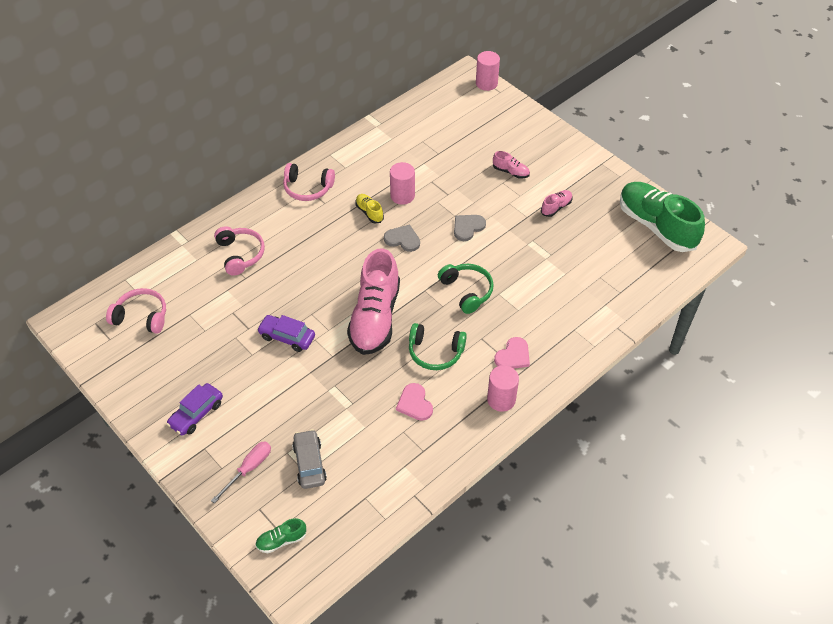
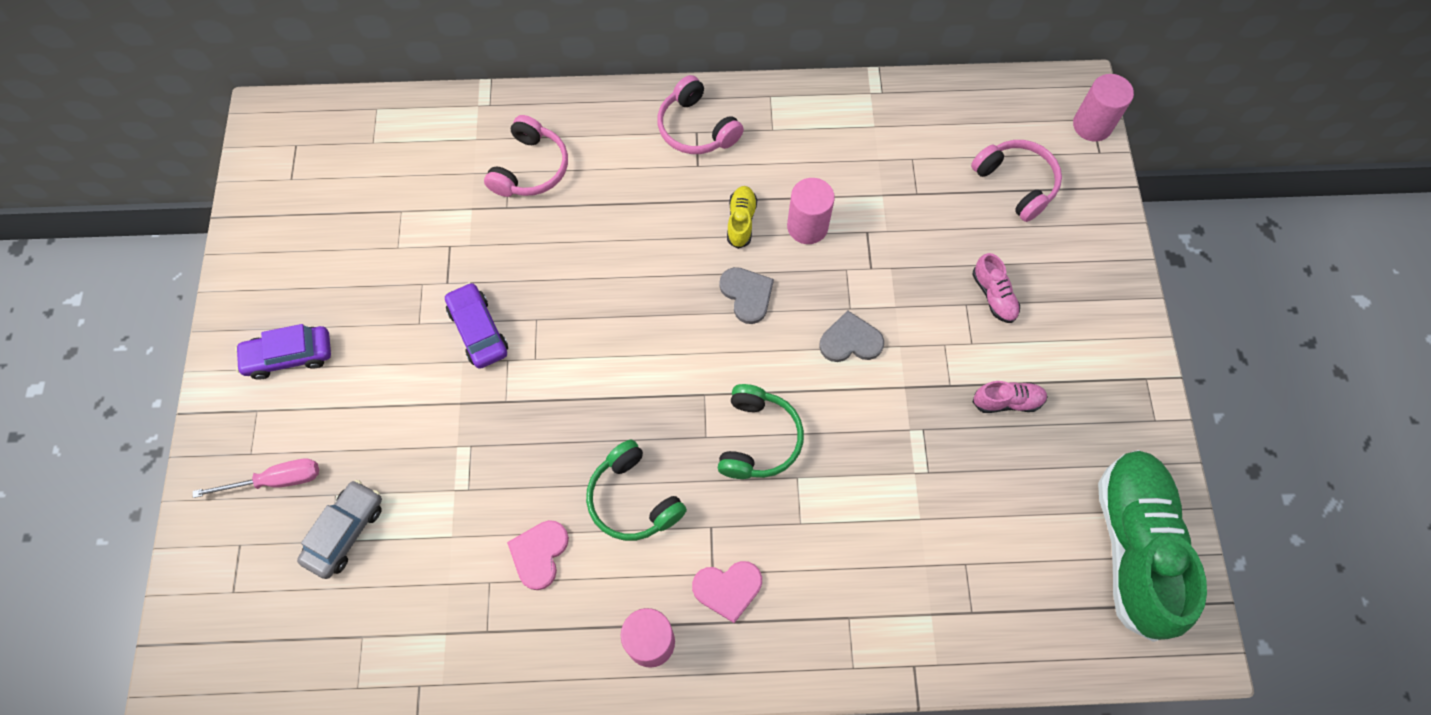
camera: 40 degrees right, 15 degrees up
pink headphones [106,288,166,334] -> pink headphones moved to [971,140,1062,222]
green shoe [255,518,307,553] -> none
pink shoe [347,248,400,355] -> none

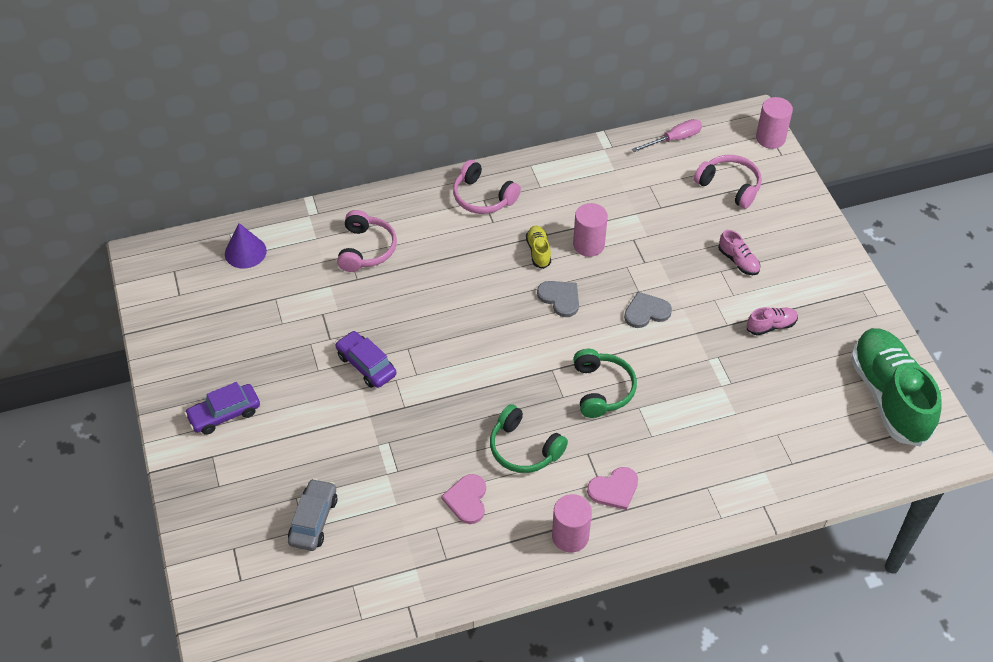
camera: 15 degrees left, 15 degrees down
pink screwdriver [193,459,319,498] -> pink screwdriver moved to [632,119,702,152]
none -> purple cone [225,223,267,268]

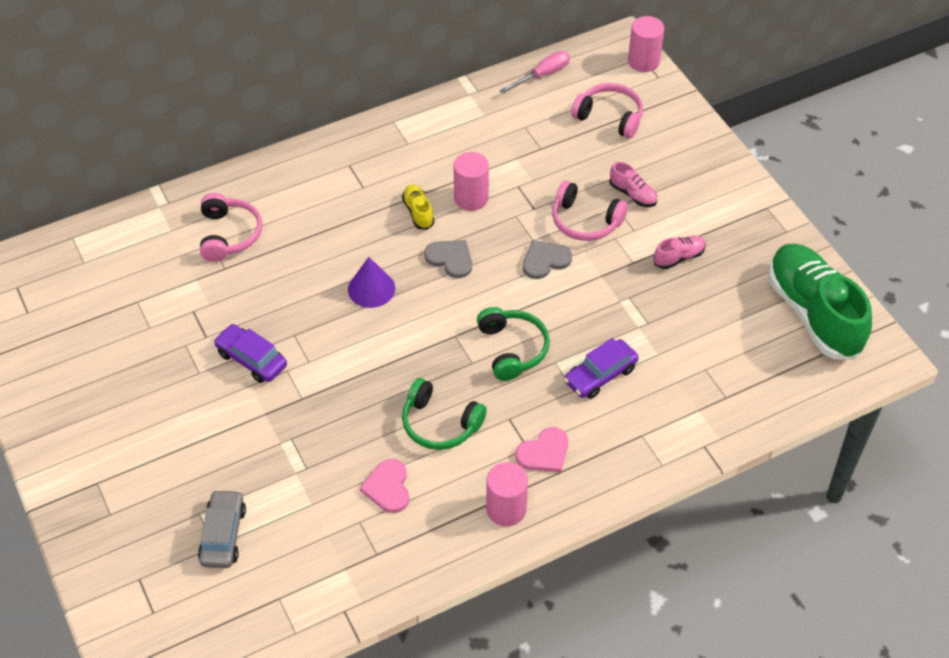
camera: 10 degrees left, 0 degrees up
purple car [184,382,260,435] -> purple car moved to [564,338,639,399]
purple cone [225,223,267,268] -> purple cone moved to [348,257,395,308]
pink headphones [453,160,521,214] -> pink headphones moved to [552,180,628,241]

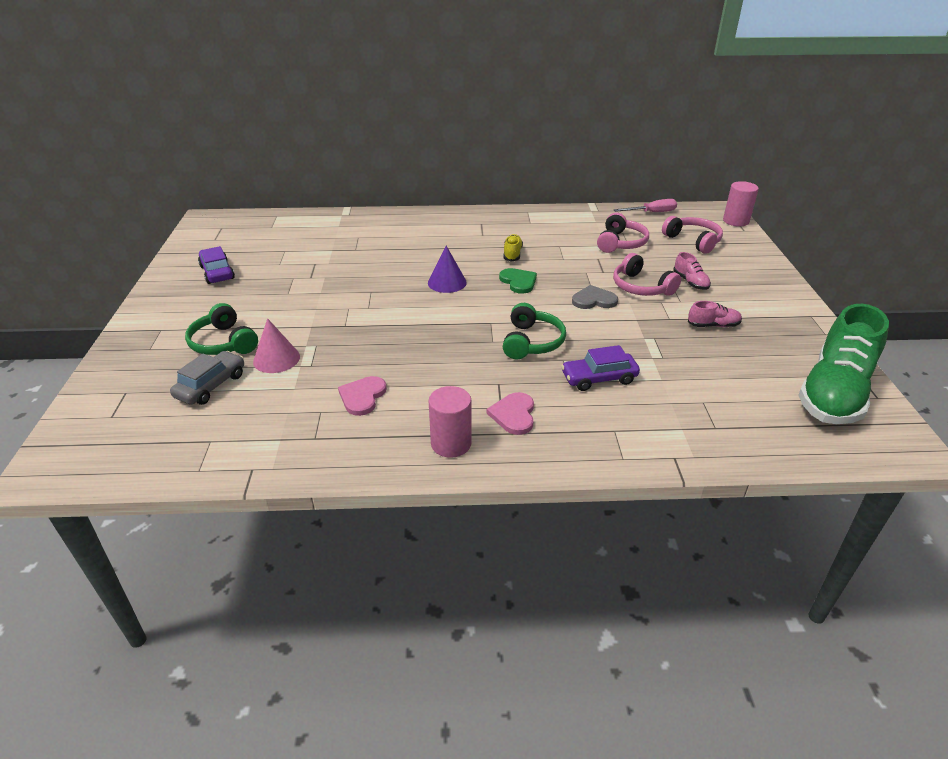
camera: 25 degrees right, 15 degrees down
pink headphones [200,193,262,262] -> pink headphones moved to [597,213,649,253]
purple car [214,324,287,383] -> purple car moved to [198,246,235,284]
green headphones [402,378,487,450] -> green headphones moved to [185,303,258,355]
grey heart [424,240,472,278] -> green heart [499,268,537,294]
pink cylinder [454,152,489,211] -> none
pink heart [515,427,568,472] -> pink heart turned 105 degrees clockwise [487,392,534,435]
green shoe [768,244,872,360] -> green shoe turned 150 degrees counterclockwise [798,304,889,424]
none -> pink cone [253,318,300,373]

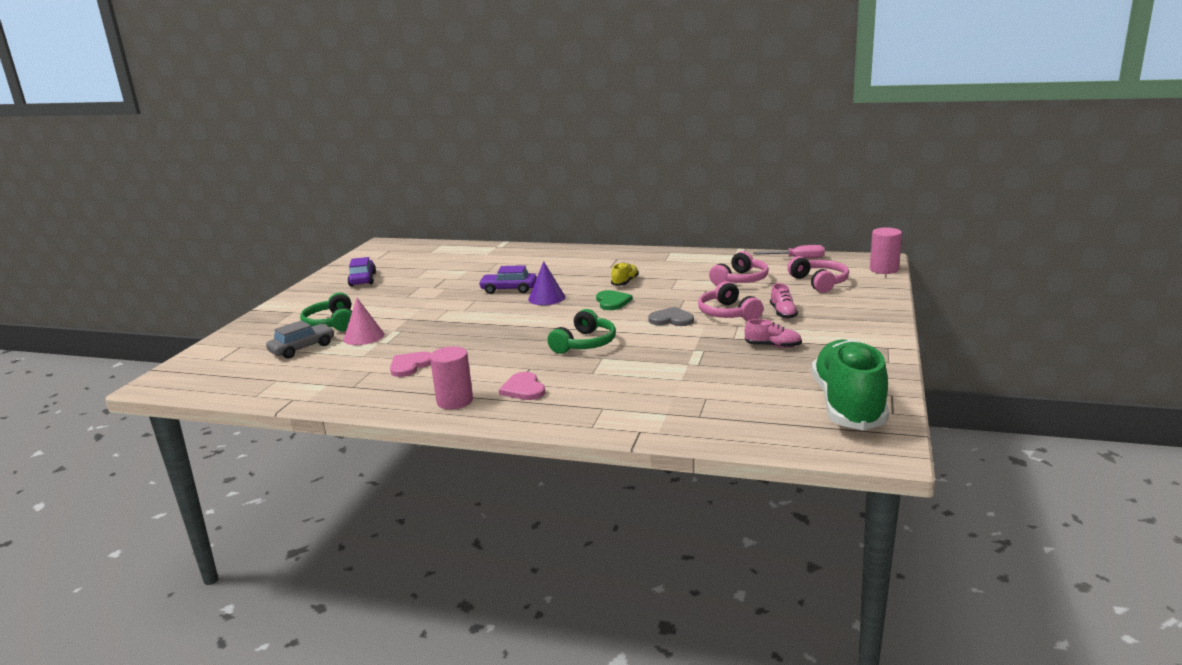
camera: 20 degrees right, 15 degrees down
pink heart [487,392,534,435] -> pink heart turned 45 degrees counterclockwise [499,372,545,400]
purple car [561,345,640,391] -> purple car moved to [479,265,537,294]
green shoe [798,304,889,424] -> green shoe turned 135 degrees clockwise [812,339,889,430]

